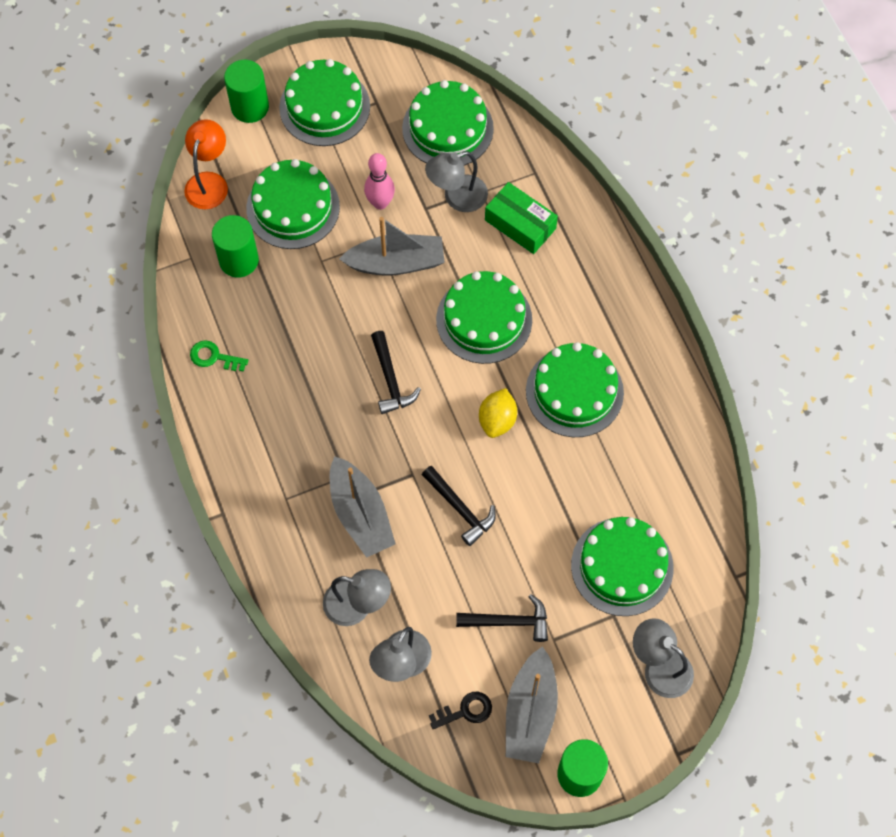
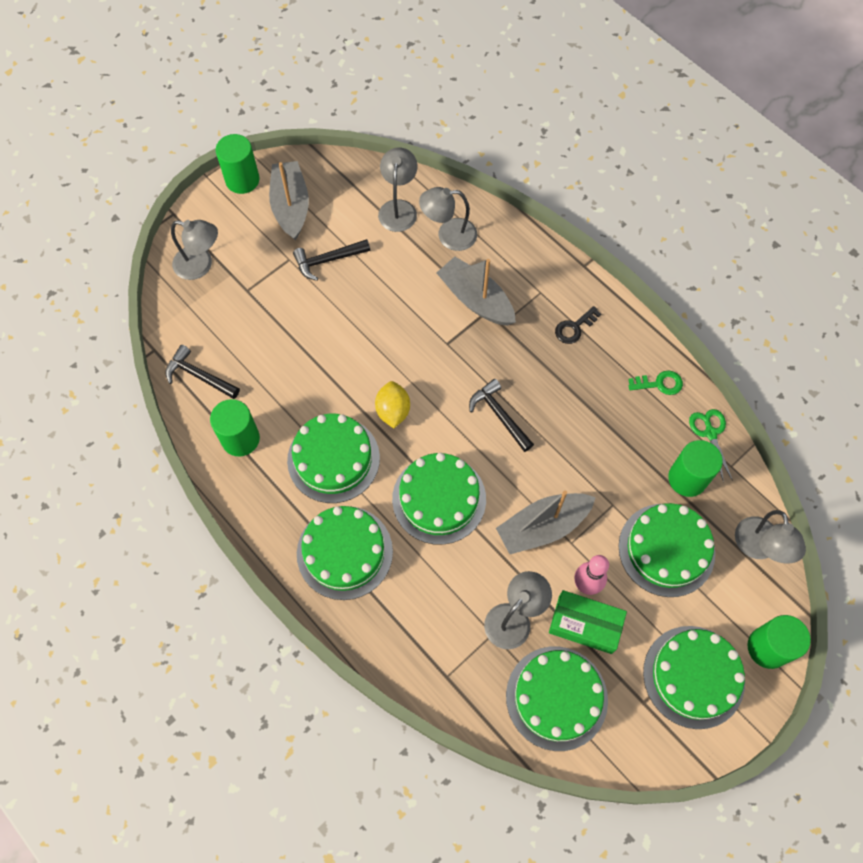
camera: 160 degrees right, 0 degrees up
orange lamp [184,119,228,209] -> grey lamp [735,510,806,564]
black hammer [422,466,496,546] -> black hammer moved to [165,345,240,399]
black key [429,692,492,729] -> black key moved to [555,306,601,344]
green box [485,182,558,254] -> green box moved to [549,590,627,654]
green cake [571,517,674,616] -> green cake moved to [297,506,393,600]
none -> green cylinder [210,399,260,457]
none -> green scissors [689,409,733,483]

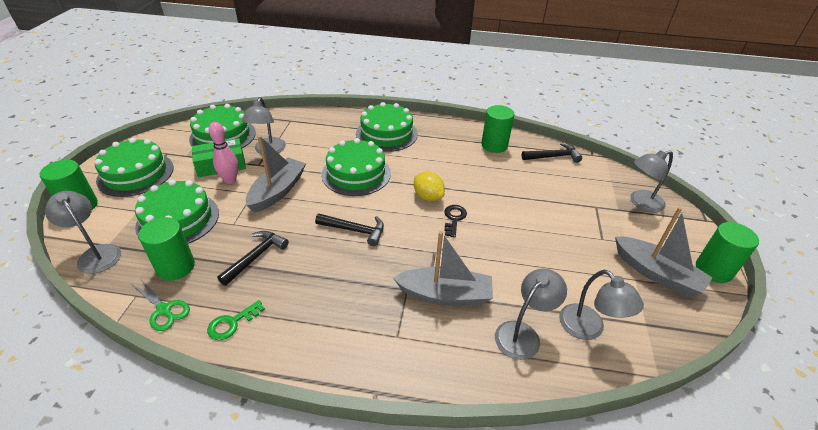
camera: 140 degrees right, 25 degrees down
green cake [287,414,380,503] -> none
black hammer [293,239,370,281] -> black hammer moved to [217,231,289,286]
black key [555,306,601,344] -> black key moved to [444,205,467,238]

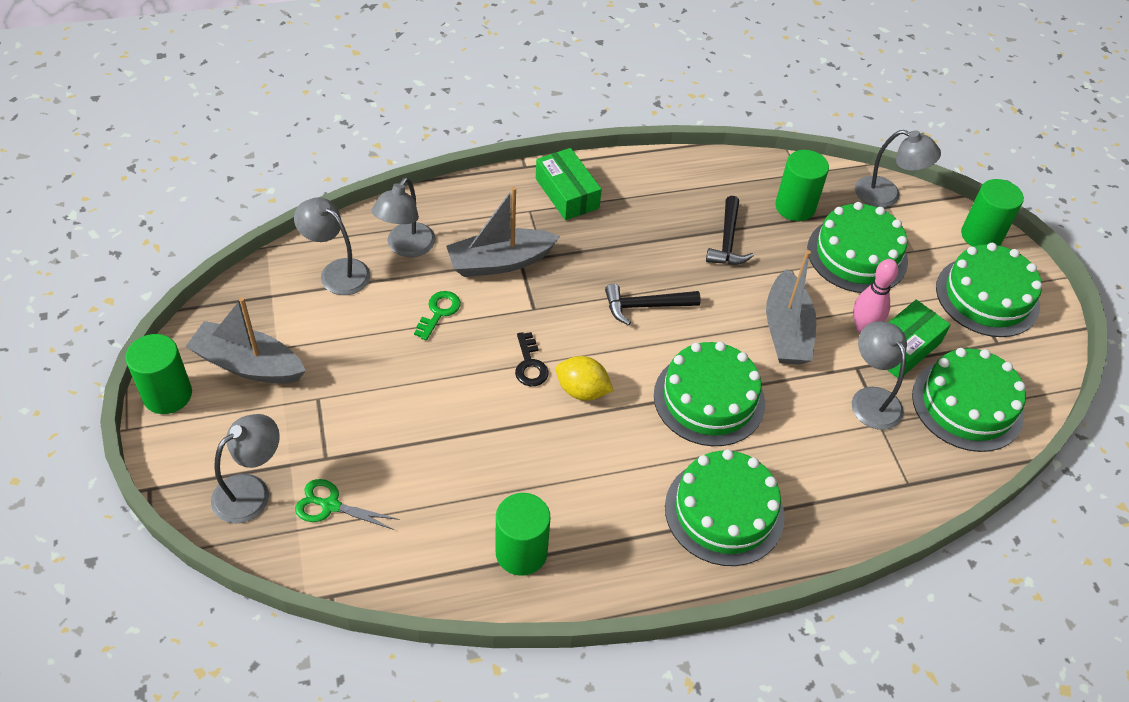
camera: 155 degrees right, 10 degrees up
green scissors [133,278,190,331] -> green scissors moved to [295,479,399,530]
green key [207,300,265,340] -> green key moved to [414,291,461,340]
black hammer [522,142,582,163] -> none
none -> green box [536,148,602,220]

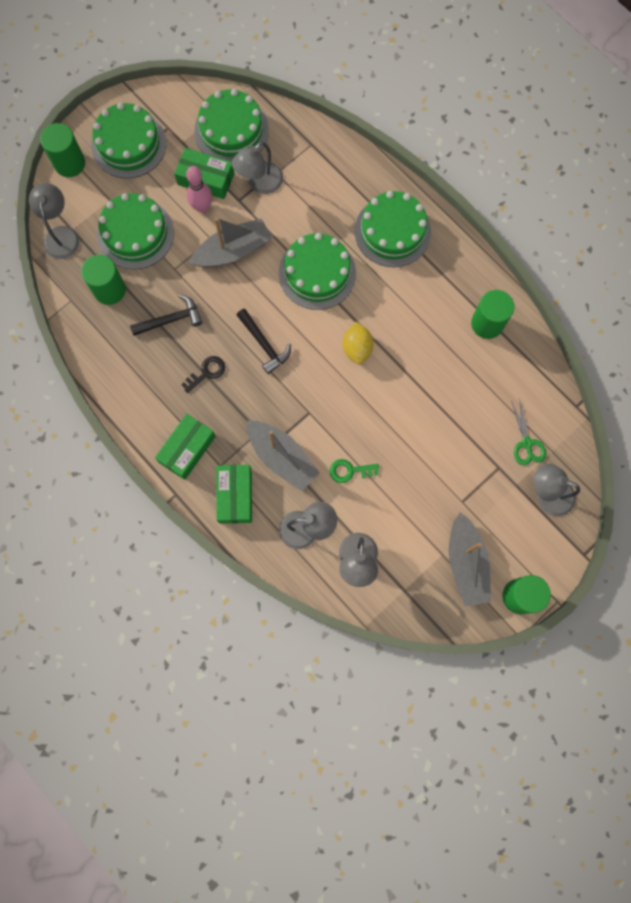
camera: 115 degrees left, 25 degrees up
black key [515,332,549,386] -> black key moved to [181,356,225,393]
none -> green box [216,465,252,524]

